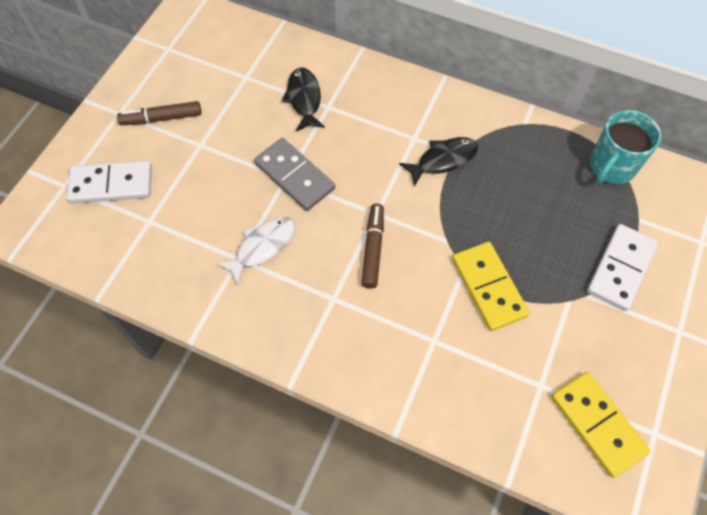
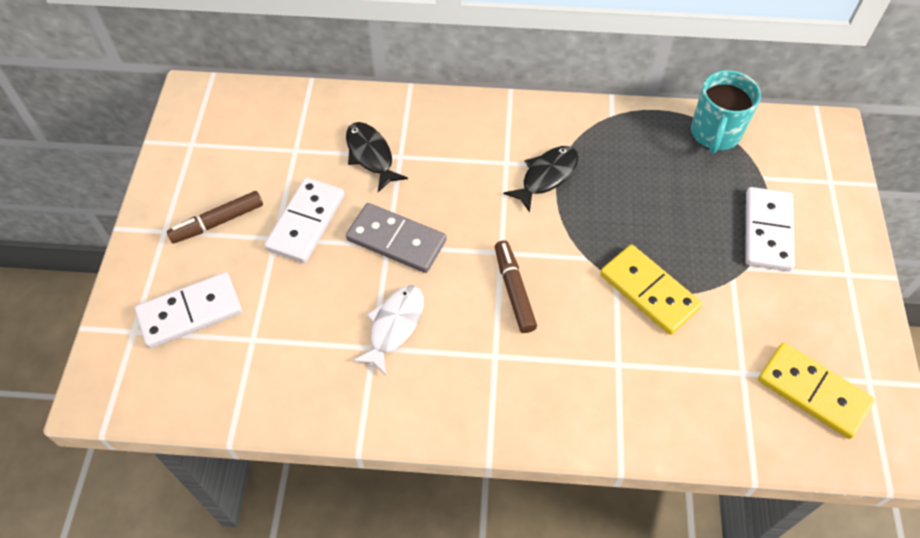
camera: 20 degrees left, 5 degrees down
none -> white domino [264,177,344,263]

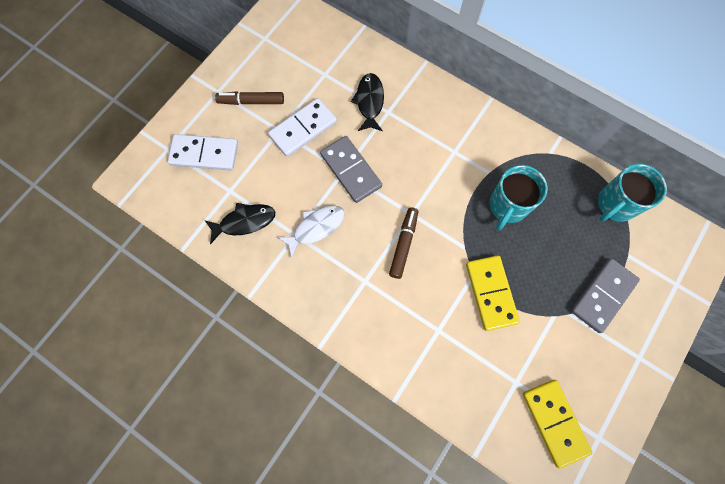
camera: 30 degrees right, 15 degrees up
black fish [504,146,578,213] -> black fish moved to [204,203,275,244]
white domino [745,187,795,271] -> grey domino [571,258,640,333]
none -> turquoise mug [490,165,548,230]

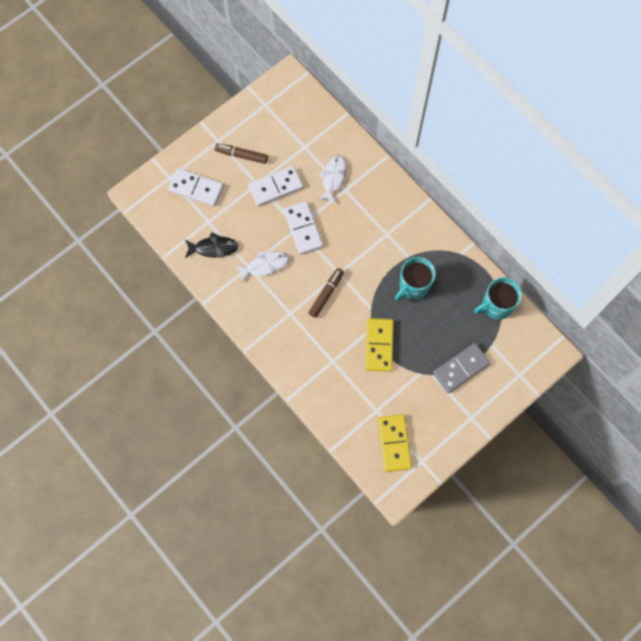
camera: 15 degrees right, 0 degrees up
grey domino [320,136,382,203] -> white domino [283,201,323,255]
black fish [351,73,384,131] -> white fish [317,155,347,204]

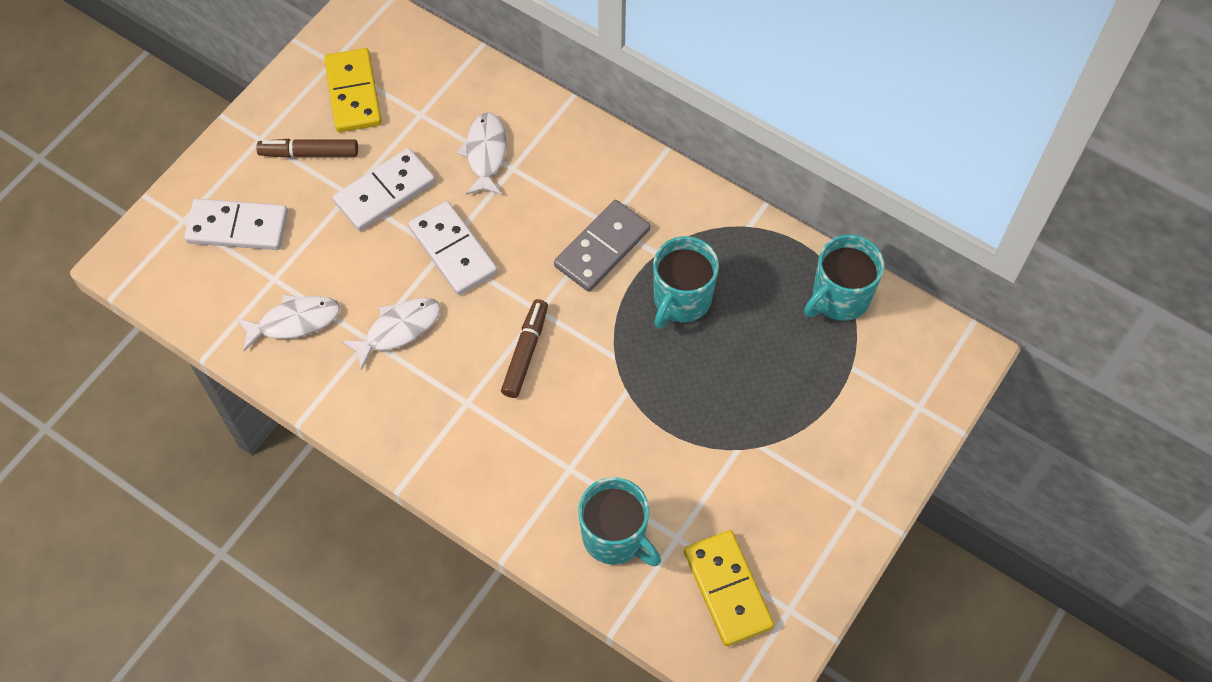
camera: 15 degrees left, 10 degrees down
black fish [185,232,238,258] -> white fish [236,294,340,351]
yellow domino [365,318,394,372] -> yellow domino moved to [324,48,382,132]
grey domino [433,343,491,393] -> grey domino moved to [554,200,650,292]
none -> turquoise mug [578,477,661,566]

